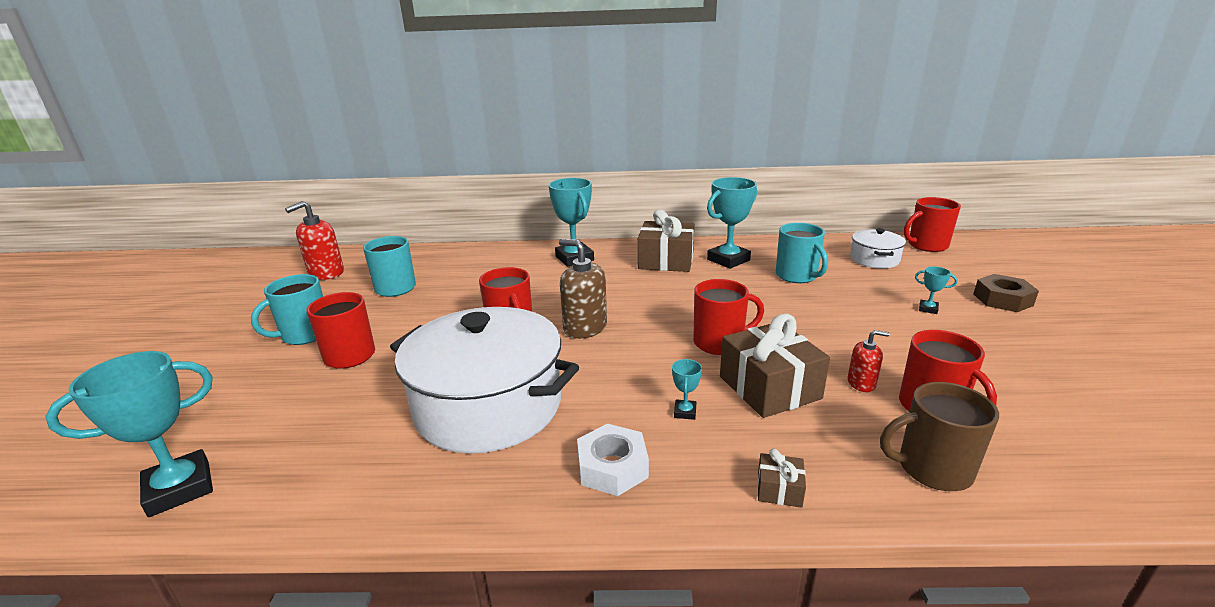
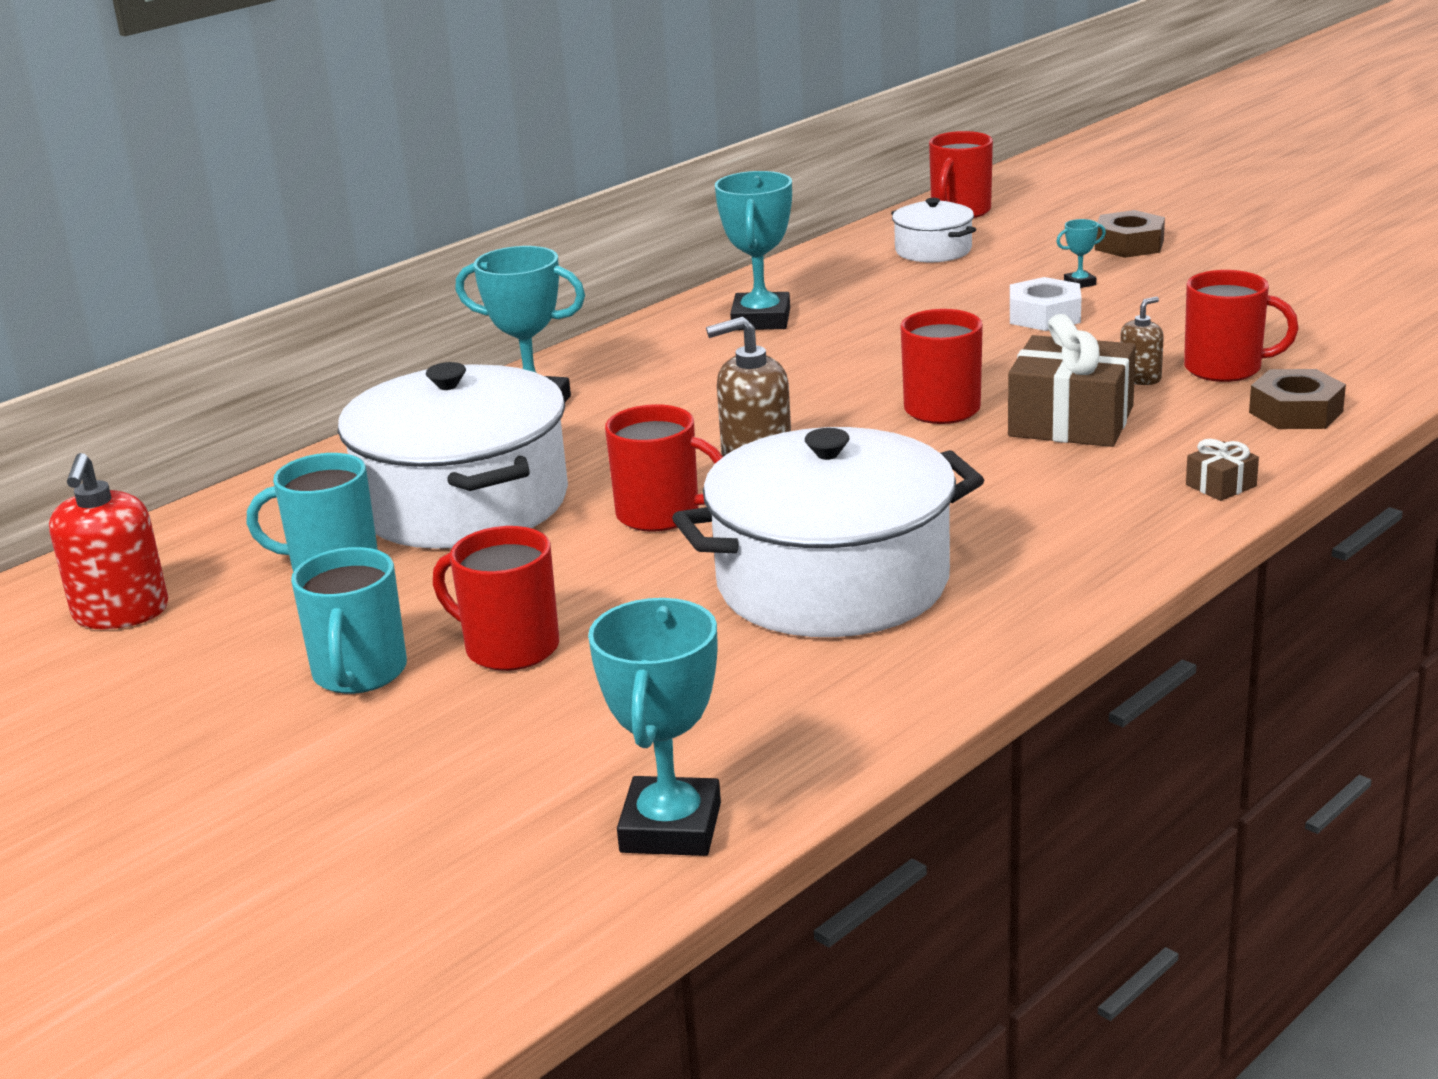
camera: 45 degrees left, 0 degrees up
white nut [577,424,649,496] -> white nut moved to [1010,277,1081,331]
brown gift [638,210,694,272] -> none
turquoise trophy [672,359,702,420] -> none
turquoise mug [776,223,828,283] -> none
red soap dispenser [848,330,890,392] -> brown soap dispenser [1120,297,1164,385]
brown mug [880,382,999,491] -> brown nut [1249,369,1346,429]
none -> white pot [338,362,568,549]

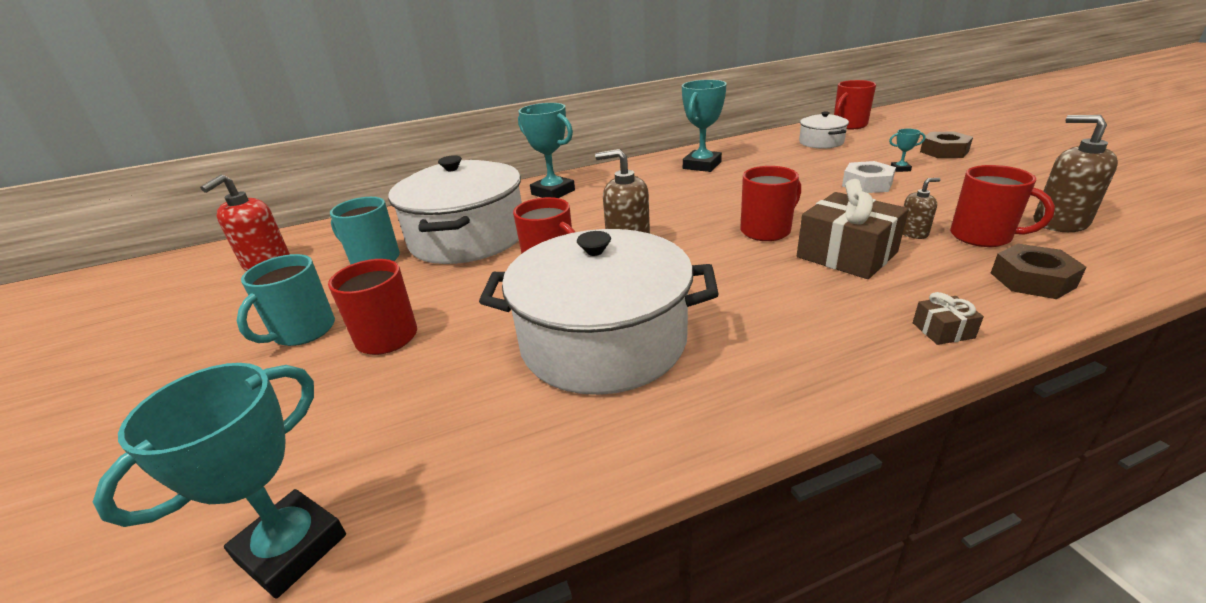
camera: 25 degrees right, 5 degrees up
none -> brown soap dispenser [1034,115,1118,232]

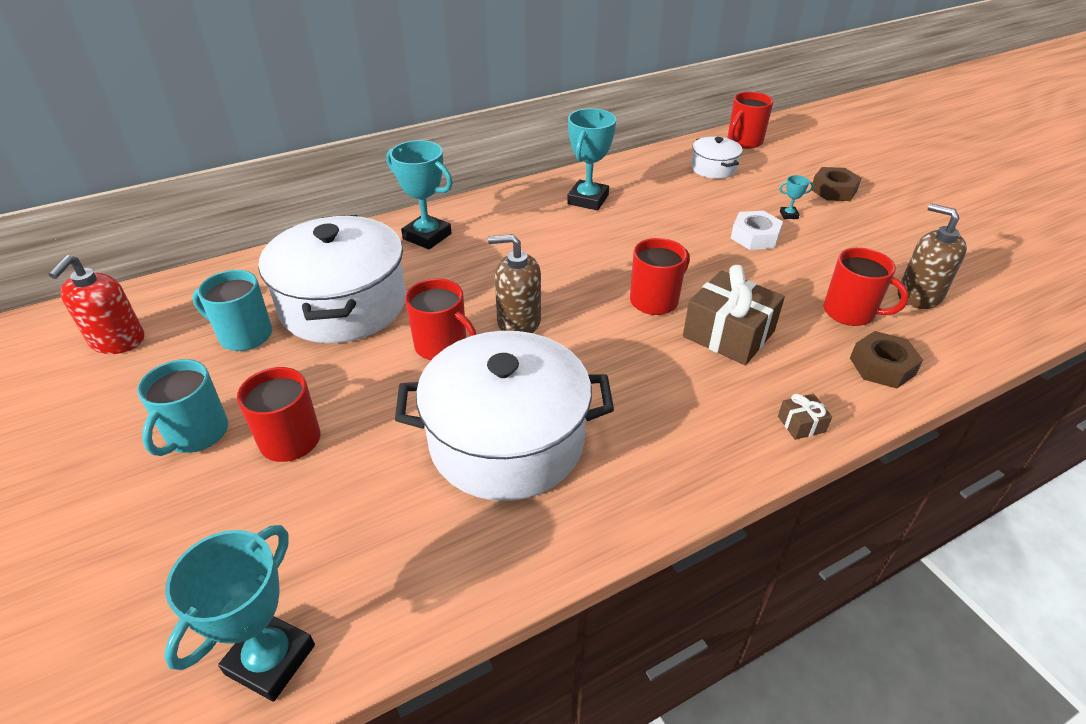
camera: 10 degrees left, 10 degrees up
brown soap dispenser [903,178,941,239] -> none

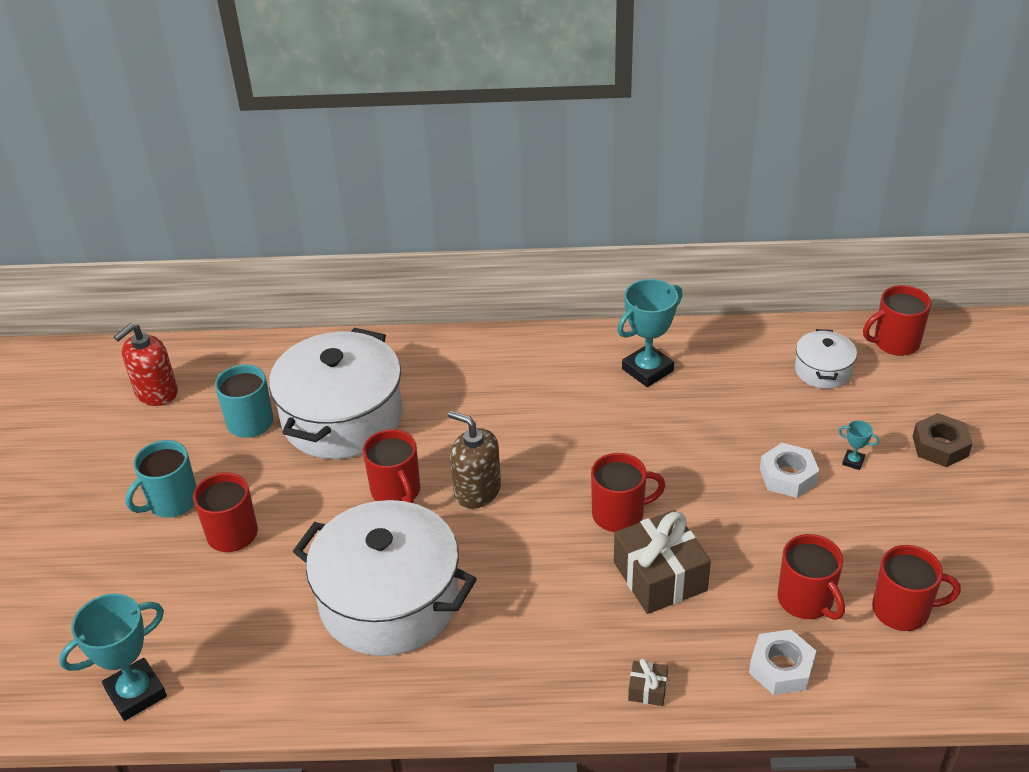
camera: 30 degrees right, 0 degrees up
turquoise trophy [386,140,453,249] -> none
brown nut [850,331,923,388] -> white nut [749,630,816,695]
brown soap dispenser [898,203,967,309] -> red mug [872,545,961,631]

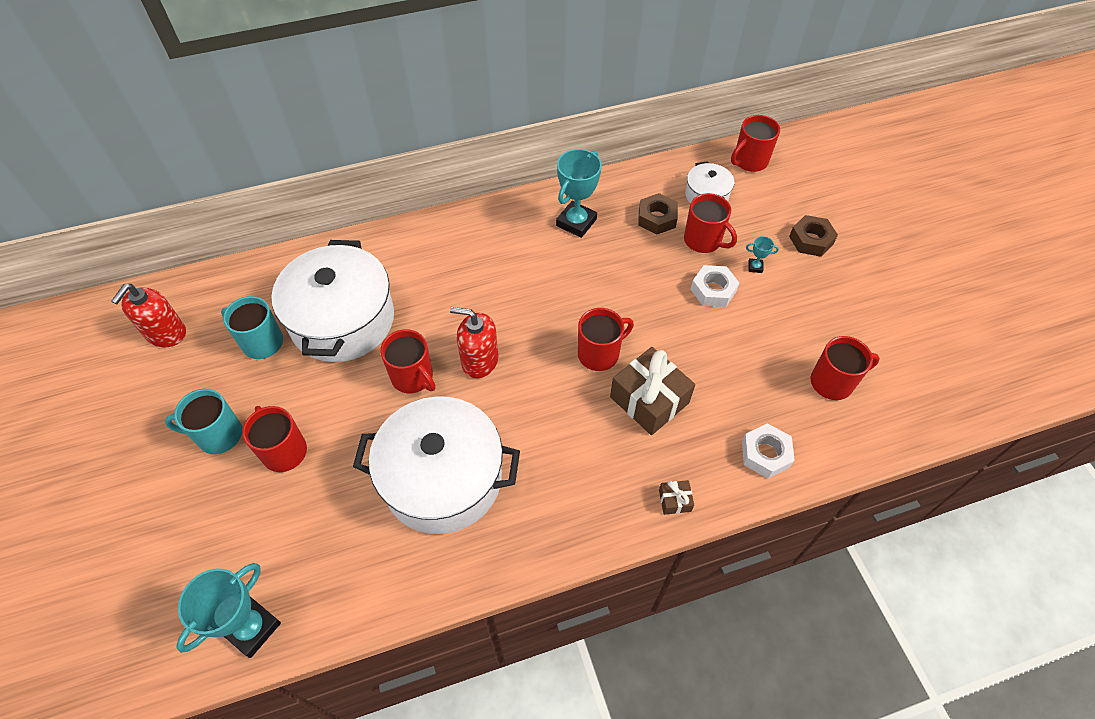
camera: 20 degrees left, 15 degrees up
turquoise mug [125,440,197,518] -> turquoise mug turned 60 degrees clockwise [165,389,242,454]
brown soap dispenser [448,411,501,509] -> red soap dispenser [450,307,498,378]
red mug [777,534,845,620] -> red mug moved to [684,193,737,253]
none -> brown nut [638,193,678,235]

